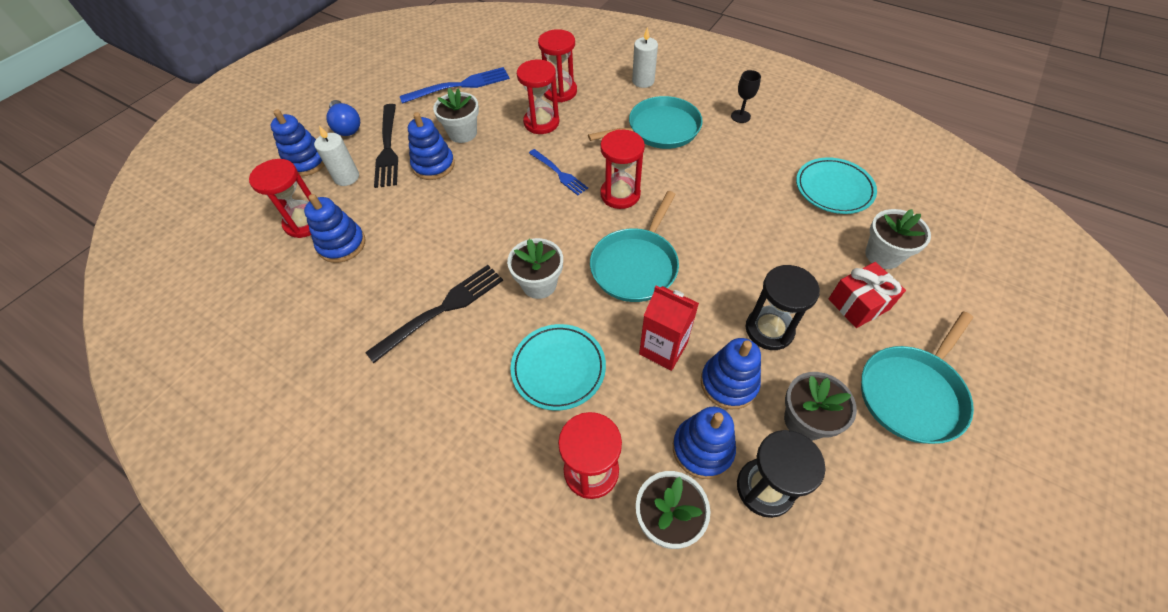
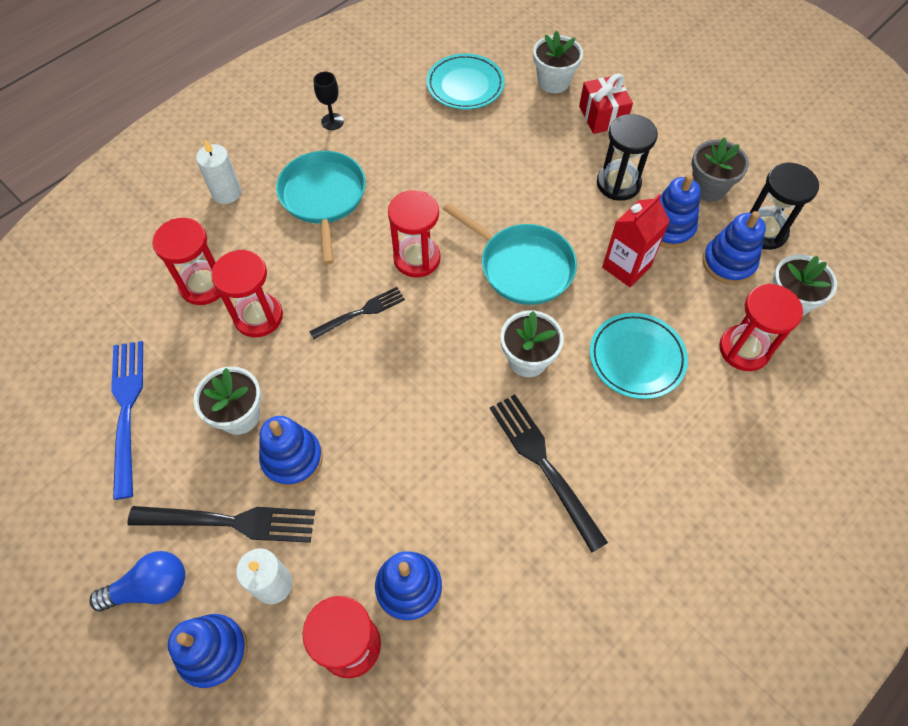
camera: 80 degrees left, 5 degrees up
blue fork [529,149,588,195] -> black fork [309,287,405,339]
turquoise pan [861,312,974,444] -> none

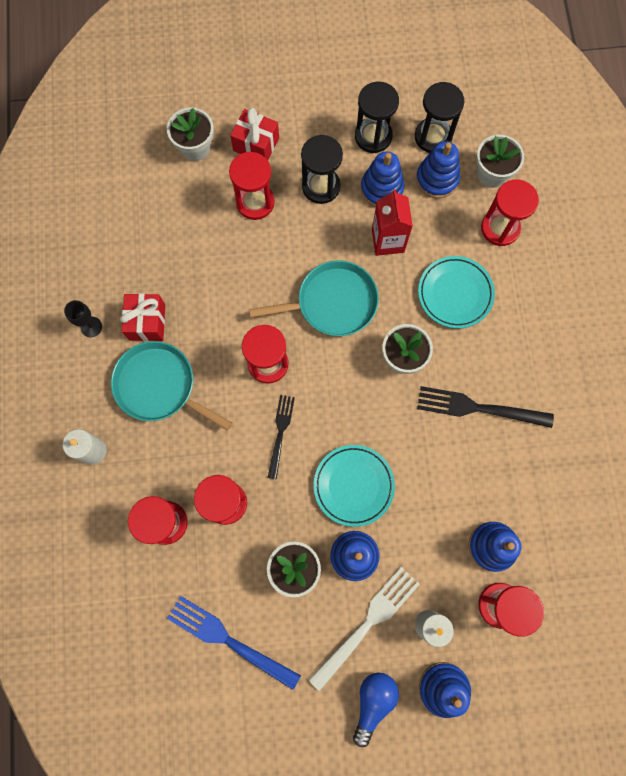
camera: 50 degrees left, 15 degrees up
black fork [127,506,315,543] -> white fork [308,567,420,691]
turquoise plate [426,53,505,110] -> turquoise plate moved to [314,445,395,527]
grey flower pot [692,137,749,202] -> black hourglass [355,82,399,153]
none -> red gift [120,293,165,341]
none -> red hourglass [229,152,275,220]

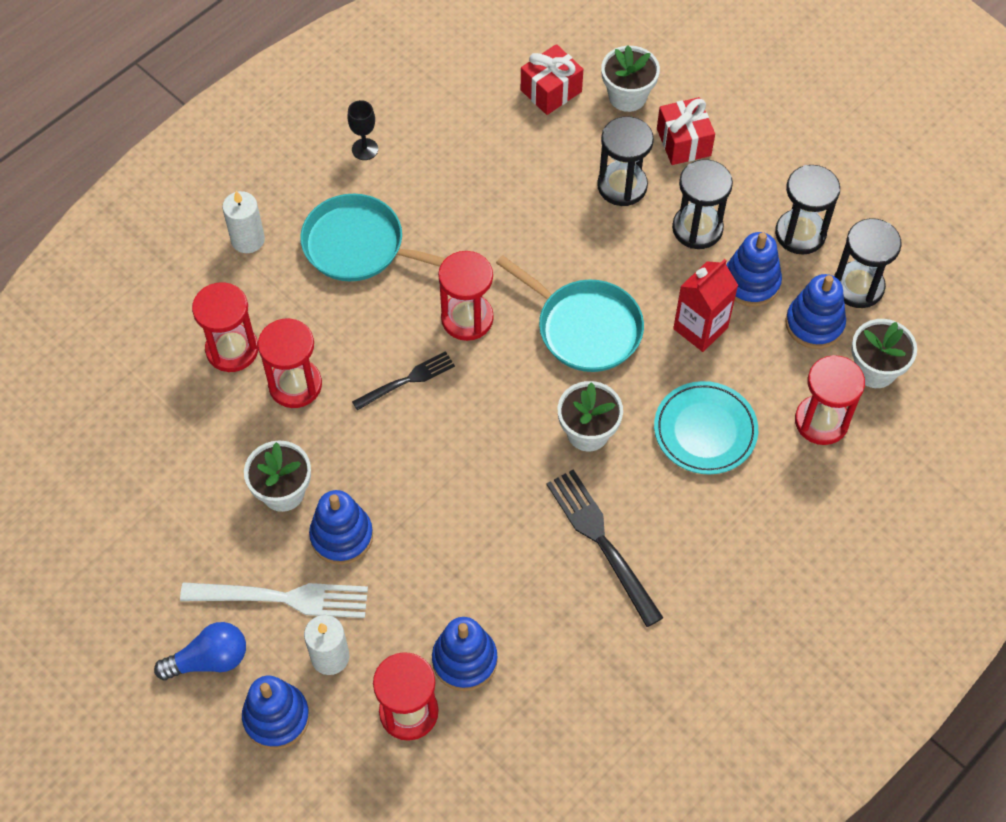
camera: 50 degrees right, 15 degrees down
turquoise pan [111,341,232,430] -> turquoise pan turned 60 degrees counterclockwise [300,194,446,281]
red gift [120,293,165,341] -> red gift moved to [521,44,583,115]
blue fork [167,596,301,690] -> none
red hourglass [229,152,275,220] -> black hourglass [597,116,654,206]
turquoise plate [314,445,395,527] -> none

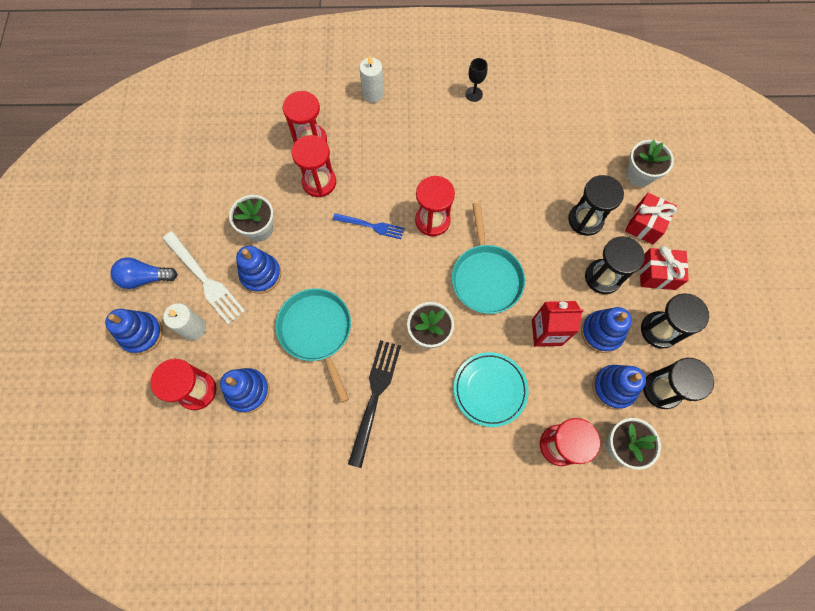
camera: 45 degrees right, 10 degrees up
blue light bulb [154,622,246,680] -> blue light bulb turned 150 degrees clockwise [111,257,178,289]
turquoise pan [300,194,446,281] -> turquoise pan moved to [275,288,351,403]
black fork [352,351,455,410] -> blue fork [333,213,404,239]
red gift [521,44,583,115] -> red gift moved to [640,246,689,290]

